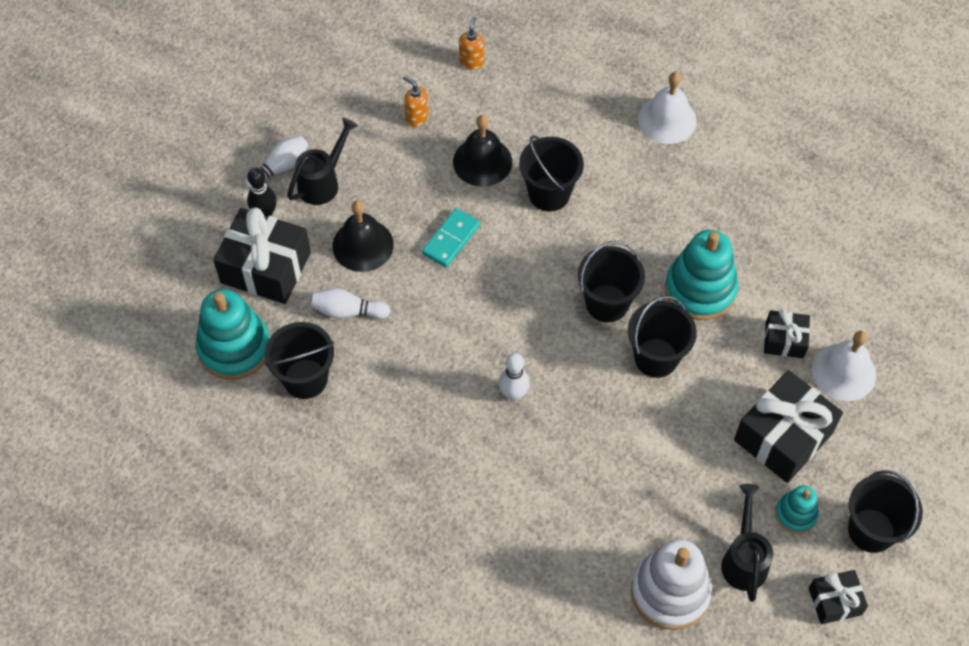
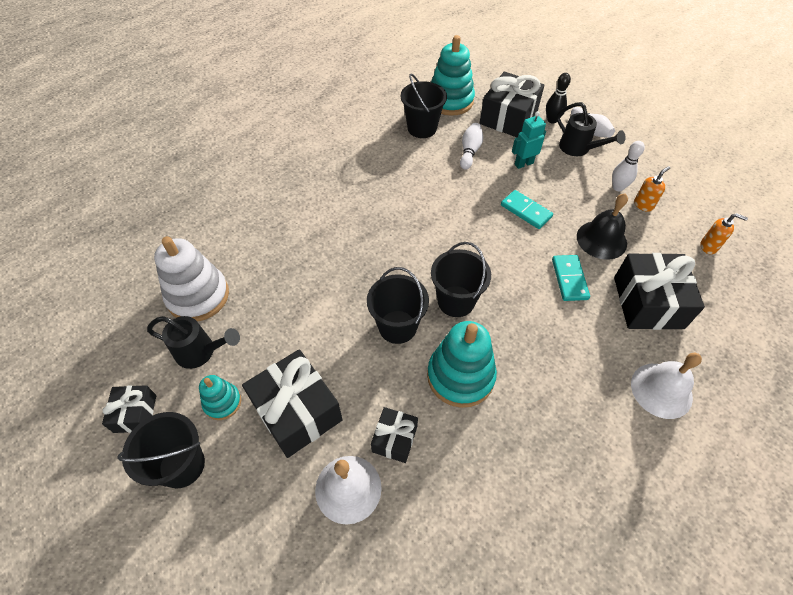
camera: 100 degrees right, 5 degrees down
black bell [332,200,394,272] -> turquoise robot [512,111,546,169]
white bowling pin [499,353,530,401] -> white bowling pin moved to [612,141,645,191]
black bucket [519,135,584,211] -> turquoise domino [552,255,590,301]
none -> black gift [614,253,705,330]

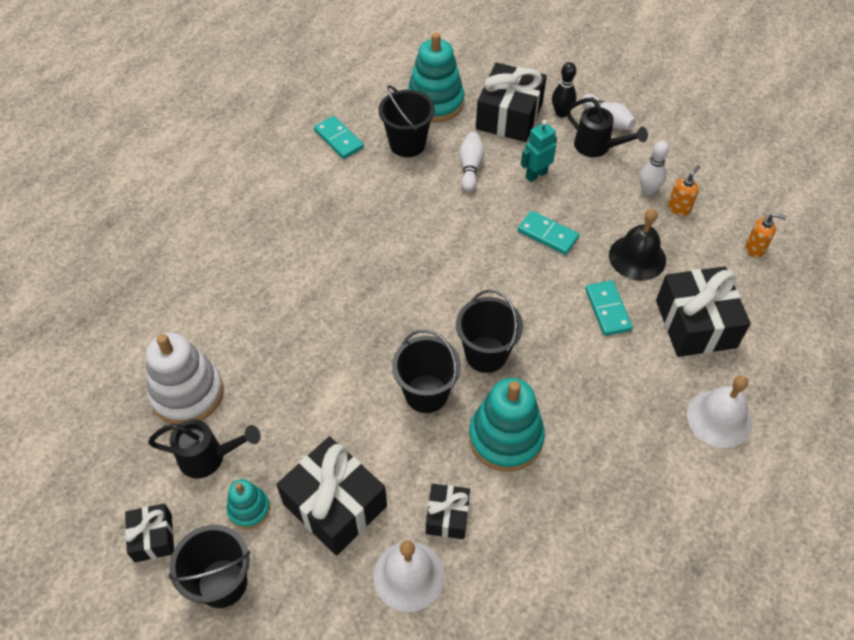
camera: 10 degrees left, 0 degrees up
none -> turquoise domino [314,116,364,159]

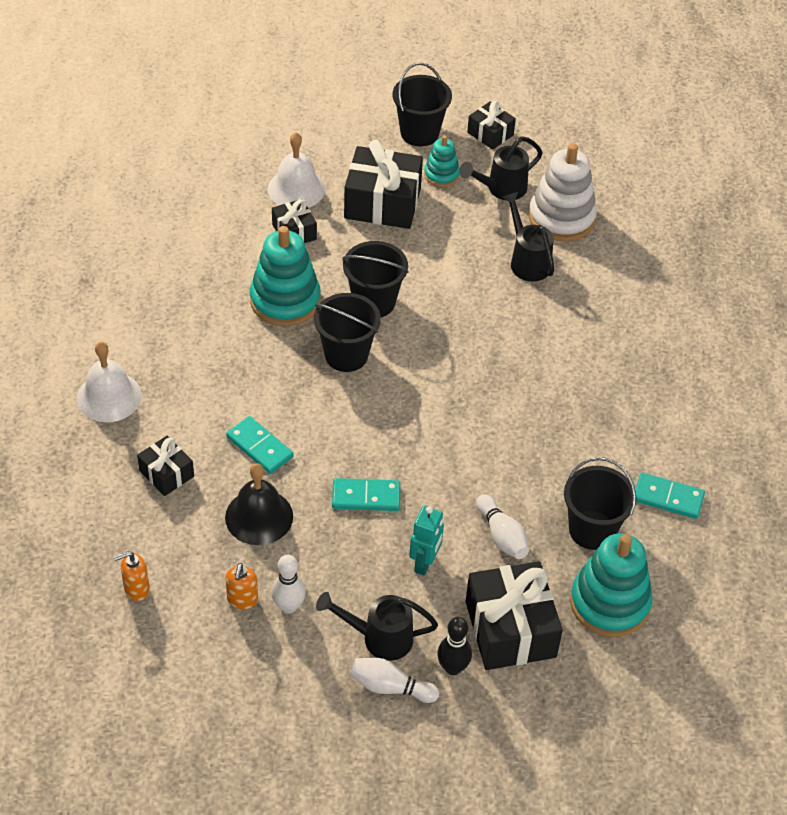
camera: 145 degrees right, 5 degrees down
black gift [656,266,751,357] -> black gift [137,436,194,496], size x0.54
none -> black watering can [503,192,554,282]

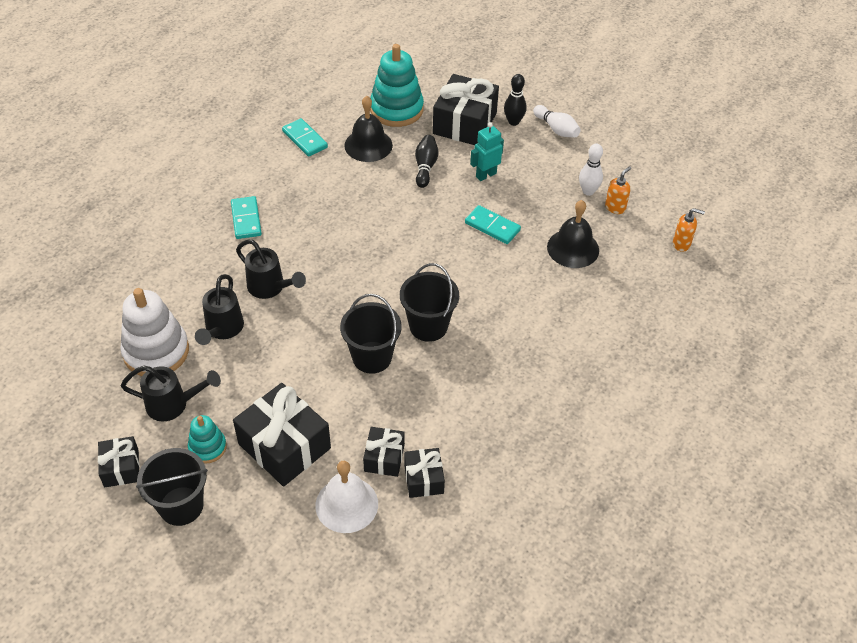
camera: 145 degrees left, 0 degrees up
white bell [77,342,142,422] -> none
black gift [137,436,194,496] -> black gift moved to [404,448,445,498]
turquoise domino [226,416,294,474] -> turquoise domino moved to [231,196,262,239]
turquoise stacking toy [250,226,321,326] -> none
black watering can [316,592,438,661] -> black watering can moved to [236,240,306,299]
white bowling pin [476,494,529,559] -> black bowling pin [415,135,439,188]
black bucket [564,457,637,550] -> black bell [344,96,393,162]

